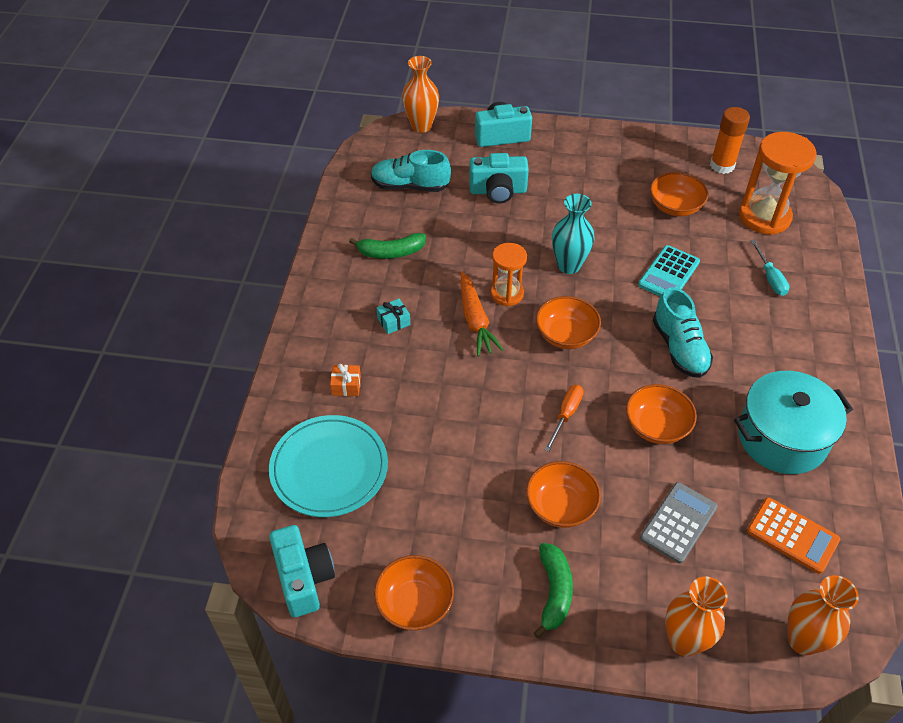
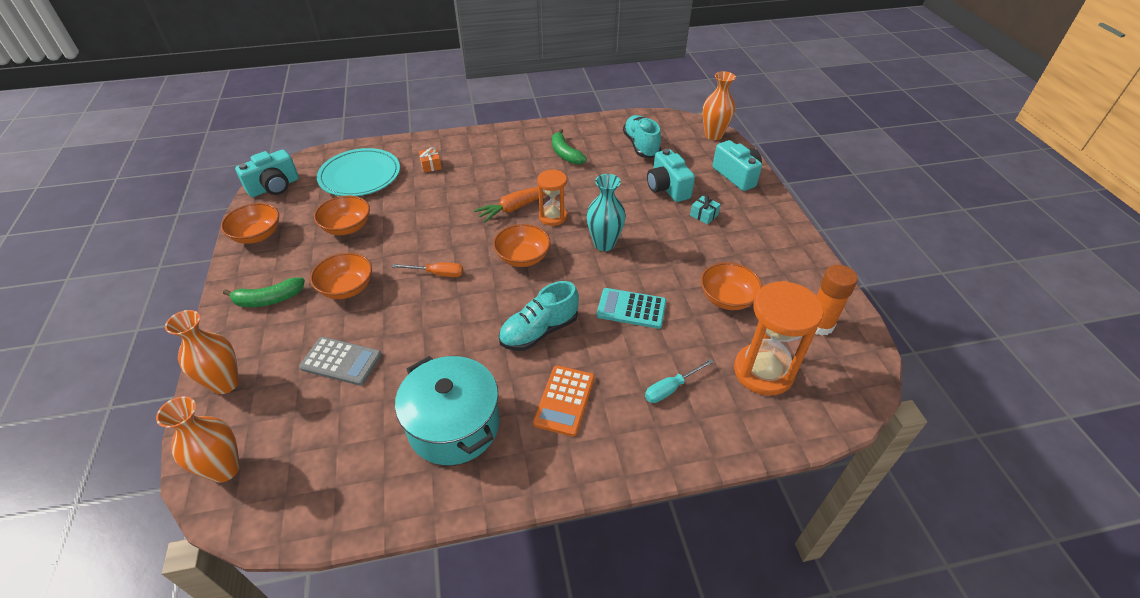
camera: 70 degrees right, 5 degrees down
turquoise gift [377,299,410,334] -> turquoise gift moved to [690,195,721,224]
orange bowl [626,384,697,444] -> orange bowl moved to [314,195,370,235]
orange calculator [747,497,840,574] -> orange calculator moved to [533,365,595,437]

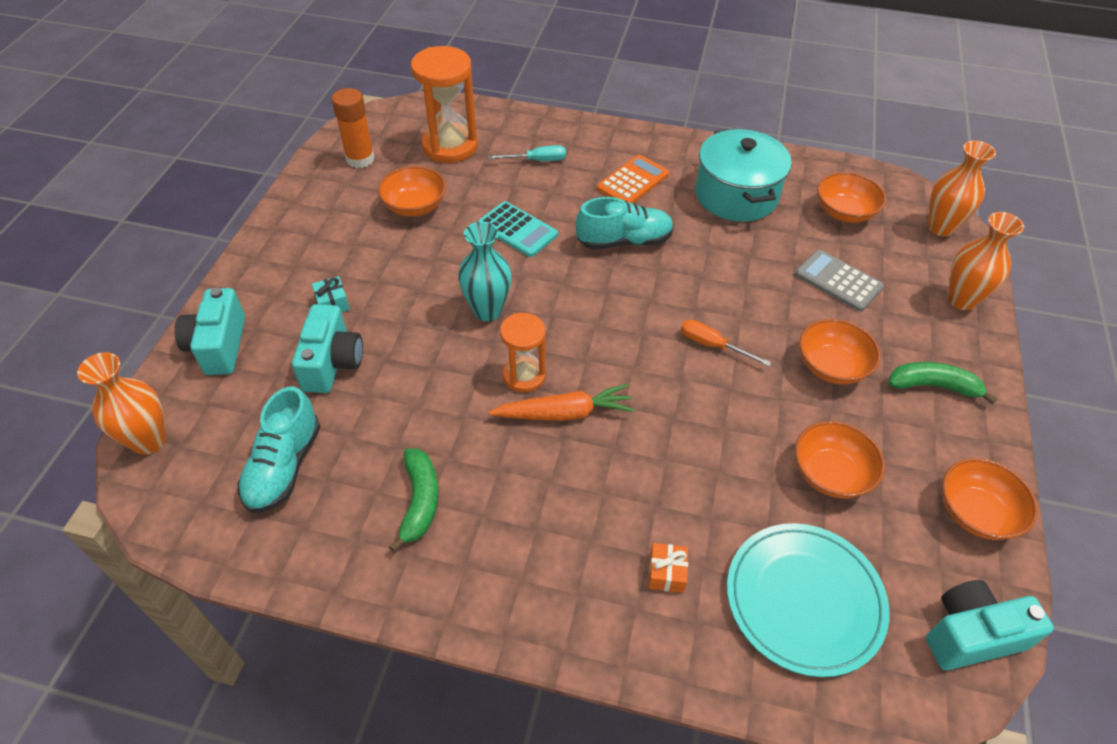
camera: 155 degrees left, 5 degrees up
orange bowl [493,224,551,267] -> orange bowl moved to [817,172,886,223]

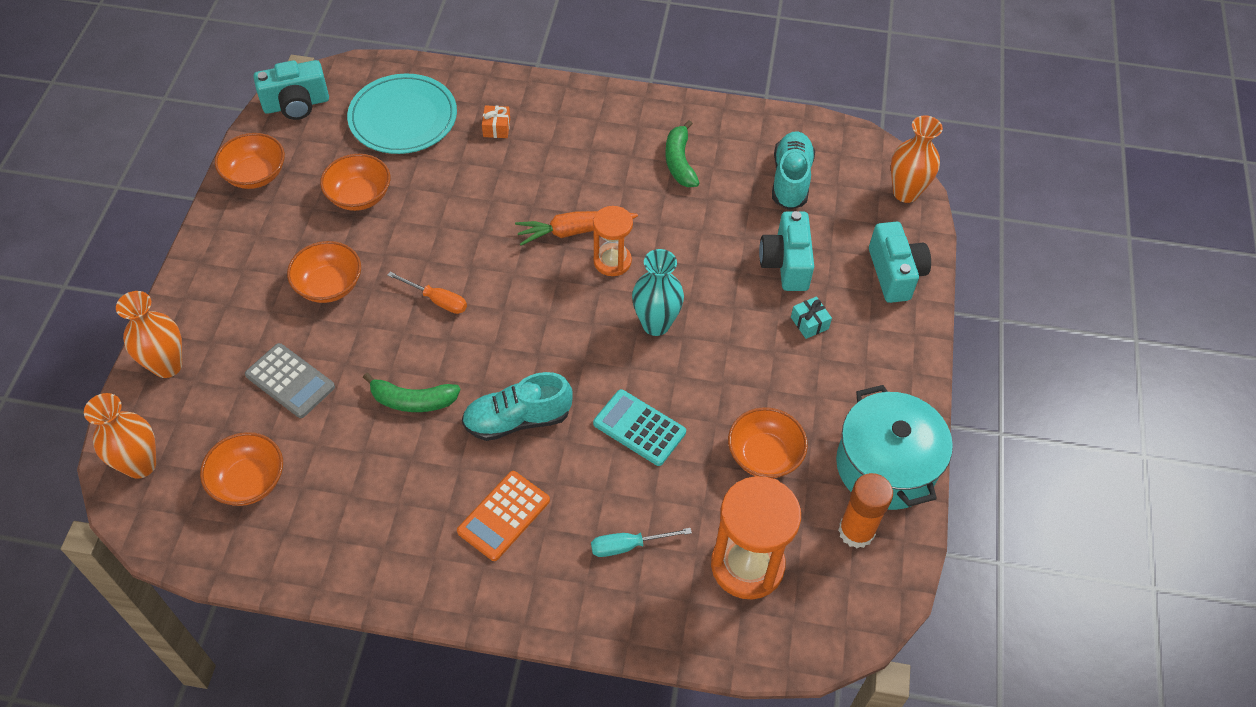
camera: 175 degrees right, 5 degrees up
turquoise pot [695,129,792,222] -> turquoise pot moved to [836,385,953,510]
green banana [889,362,997,404] -> green banana moved to [363,373,460,412]

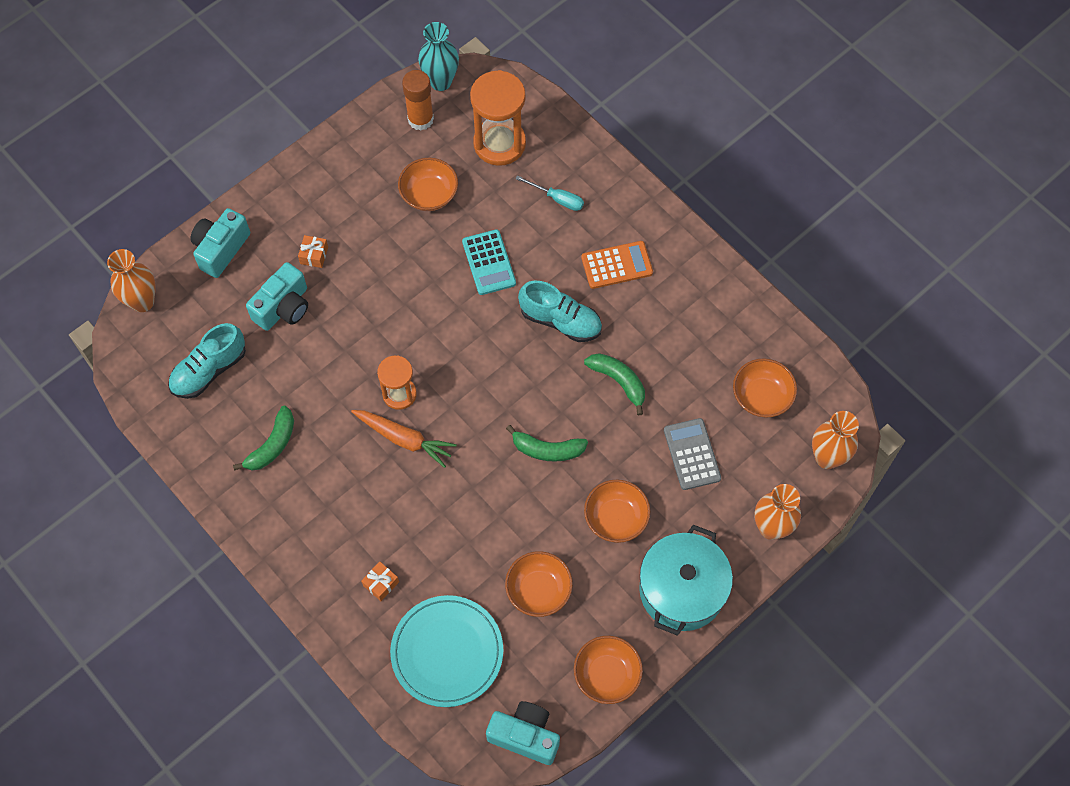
camera: 140 degrees left, 10 degrees up
orange screwdriver [387,272,467,314] -> green banana [506,425,588,462]
turquoise vase [632,249,684,336] -> turquoise vase moved to [418,22,459,91]
turquoise gift [791,297,832,339] -> orange gift [298,235,328,268]
turquoise pot [836,385,953,510] -> turquoise pot moved to [639,525,733,636]

